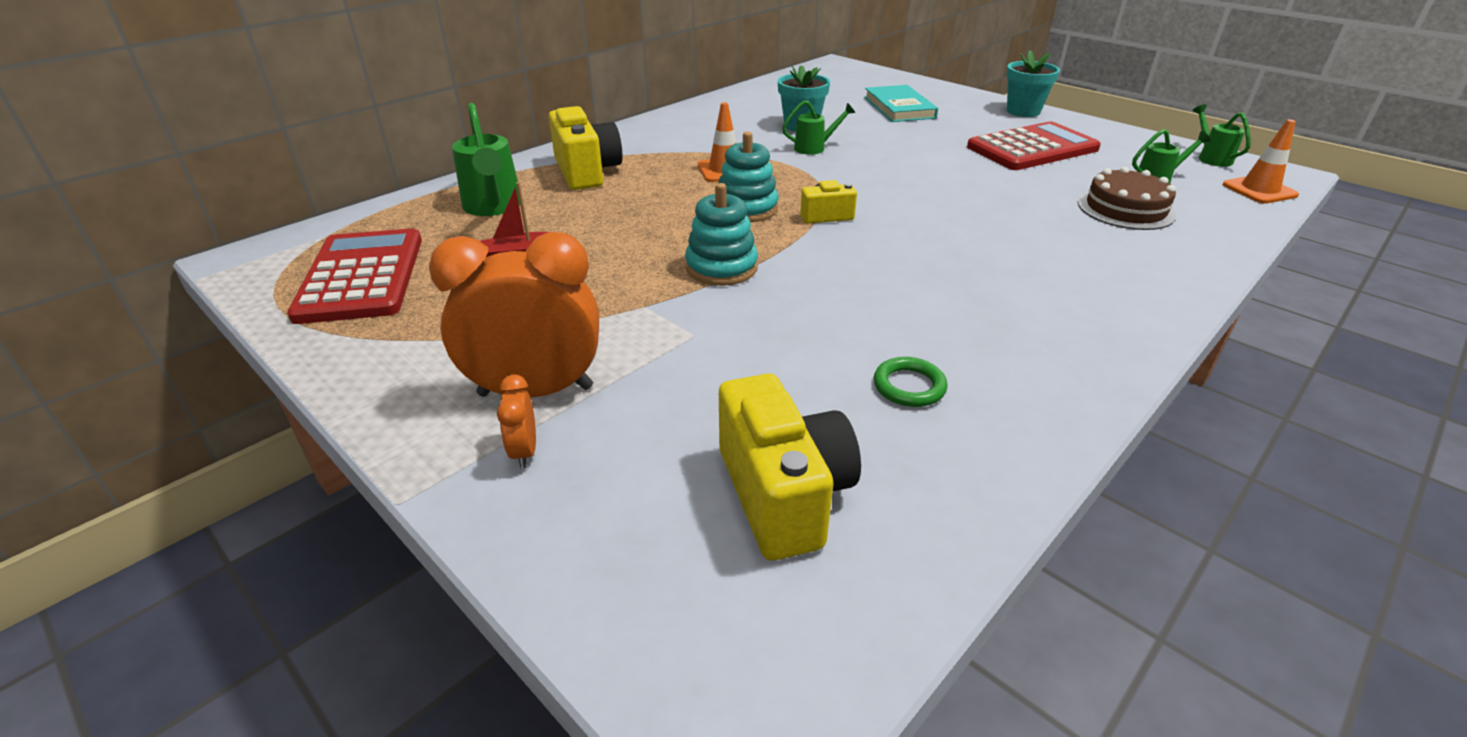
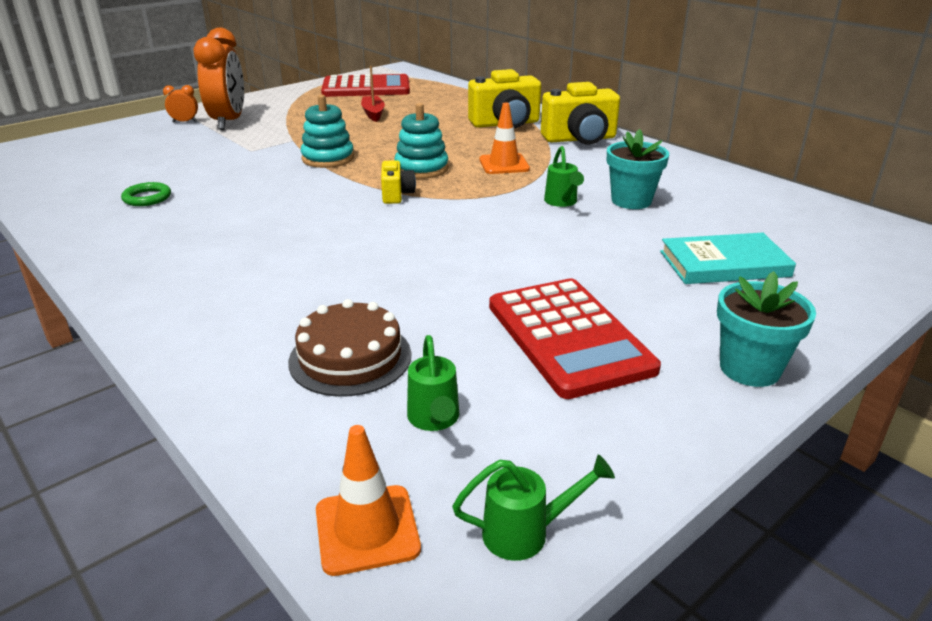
camera: 95 degrees right, 5 degrees down
green watering can [452,103,520,216] -> none
yellow camera [719,374,861,561] -> yellow camera moved to [541,82,620,145]

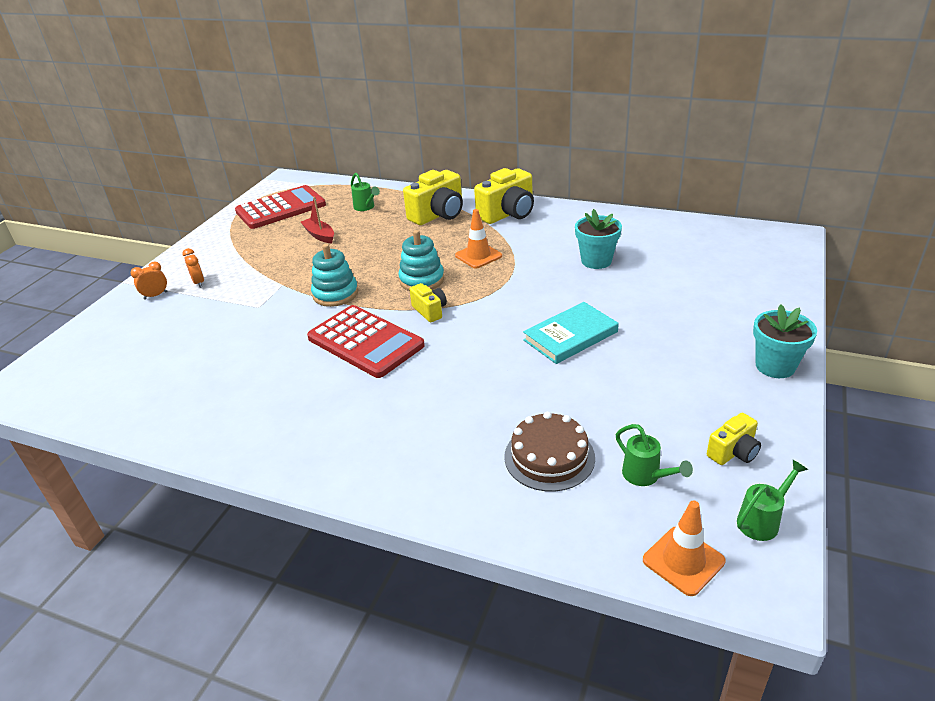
camera: 25 degrees left, 5 degrees up
green ring [121,182,171,206] -> none
orange clock [193,27,244,130] -> orange clock [182,248,204,288], size x0.43
red calculator [489,278,661,399] -> red calculator moved to [307,305,425,378]
green watering can [544,146,584,207] -> green watering can moved to [351,173,380,211]
turquoise book [660,233,796,284] -> turquoise book moved to [523,302,619,364]
none -> yellow camera [707,413,761,465]

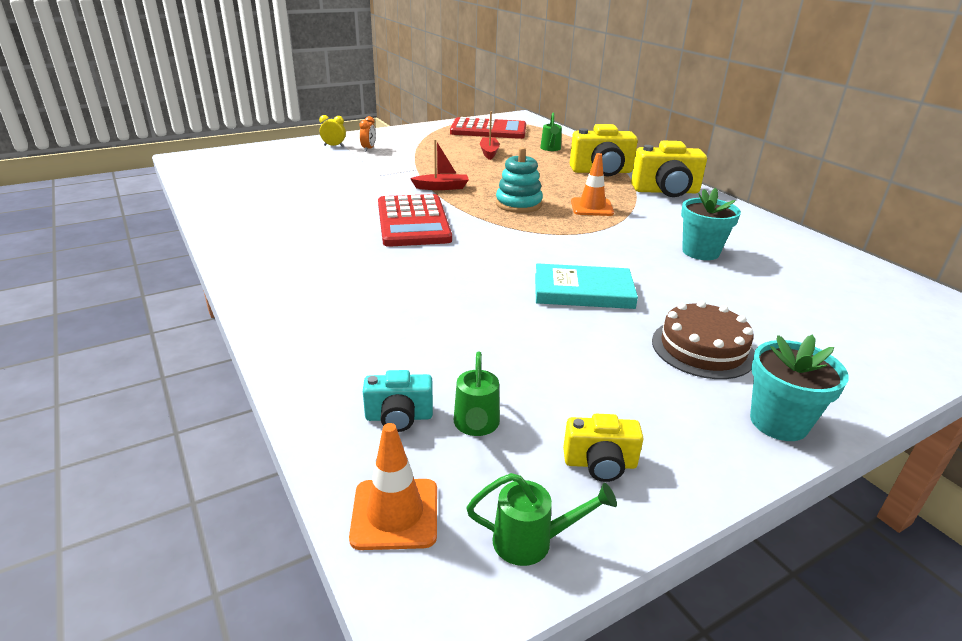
camera: 35 degrees right, 5 degrees down
orange clock [131,261,167,300] -> yellow clock [319,115,346,147]
turquoise stacking toy [311,244,358,307] -> red boat [410,140,469,190]
yellow camera [409,283,447,323] -> none
brown cake [504,412,595,492] -> brown cake moved to [652,301,755,379]
none -> turquoise camera [363,370,433,432]

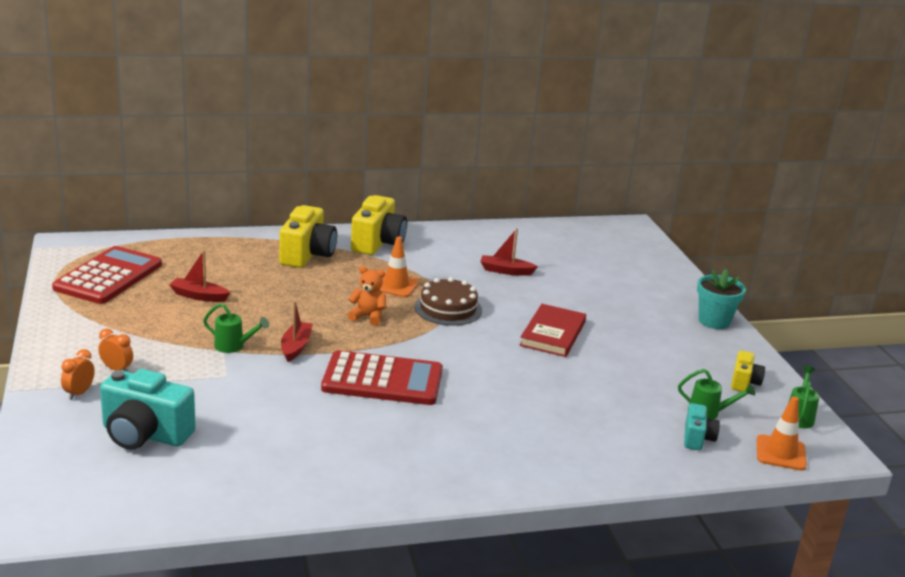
camera: 75 degrees left, 5 degrees down
yellow clock [319,115,346,147] -> orange clock [61,349,94,400]
turquoise stacking toy [496,147,543,213] -> orange teddy bear [348,266,386,326]
turquoise book [535,263,638,309] -> red book [519,304,586,357]
green watering can [540,113,562,151] -> green watering can moved to [203,303,269,353]
brown cake [652,301,755,379] -> brown cake moved to [415,277,482,326]
turquoise flower pot [681,188,741,260] -> red boat [480,228,538,276]
none -> turquoise camera [100,369,196,450]

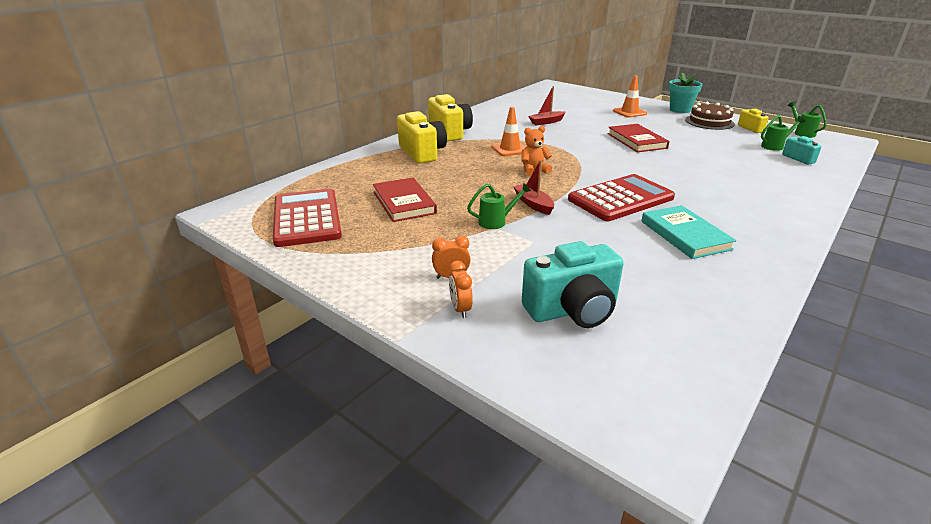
camera: 35 degrees left, 5 degrees up
red boat [169,250,230,302] -> red book [373,177,437,222]
brown cake [415,277,482,326] -> brown cake moved to [685,102,735,130]
orange traffic cone [757,396,807,471] -> orange traffic cone moved to [613,76,647,118]
none -> turquoise book [641,205,737,259]

